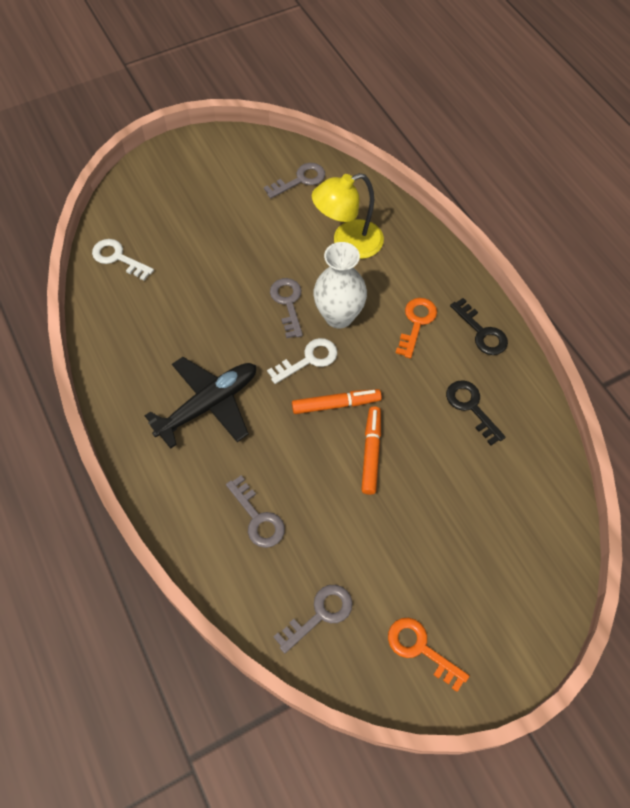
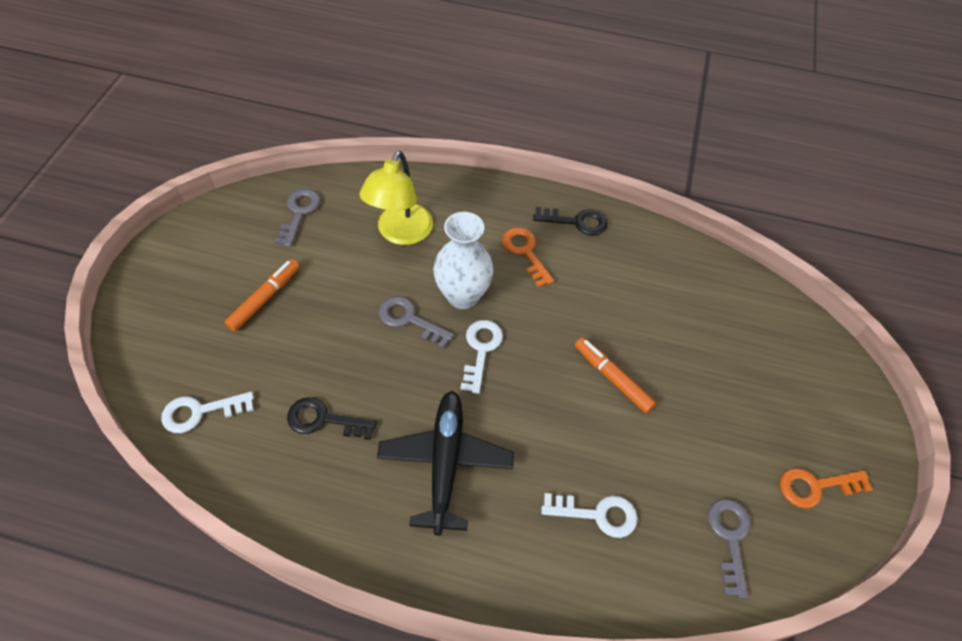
camera: 50 degrees left, 5 degrees down
grey key [226,475,285,548] -> white key [541,493,637,538]
orange marker [292,389,382,414] -> orange marker moved to [225,259,300,331]
black key [446,380,505,445] -> black key moved to [287,397,377,440]

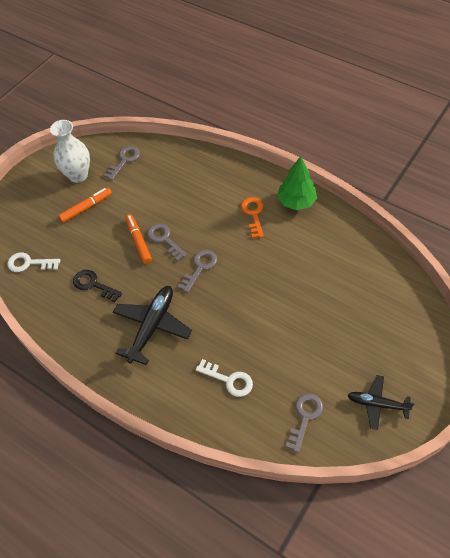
camera: 25 degrees right, 0 degrees up
yellow lamp [359,151,433,245] -> none
white vase [433,212,494,309] -> white vase moved to [50,120,90,183]
white key [460,320,503,394] -> grey key [178,250,217,293]
black key [533,207,608,236] -> green tree [277,156,317,210]
orange marker [575,337,656,413] -> orange marker moved to [125,214,152,264]
orange key [780,468,873,508] -> black plane [347,375,415,430]

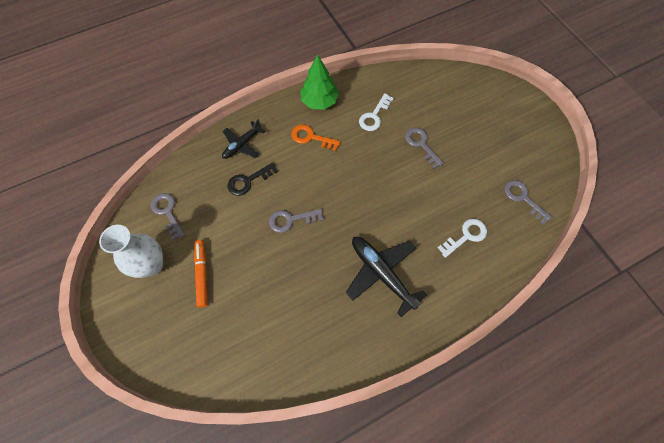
camera: 65 degrees left, 10 degrees up
white key [7,252,60,272] -> white key moved to [359,93,394,131]
black key [73,270,122,302] -> black key moved to [228,162,278,196]
orange marker [125,214,152,264] -> none
grey key [178,250,217,293] -> grey key moved to [405,127,444,169]
black plane [347,375,415,430] -> black plane moved to [222,119,265,159]

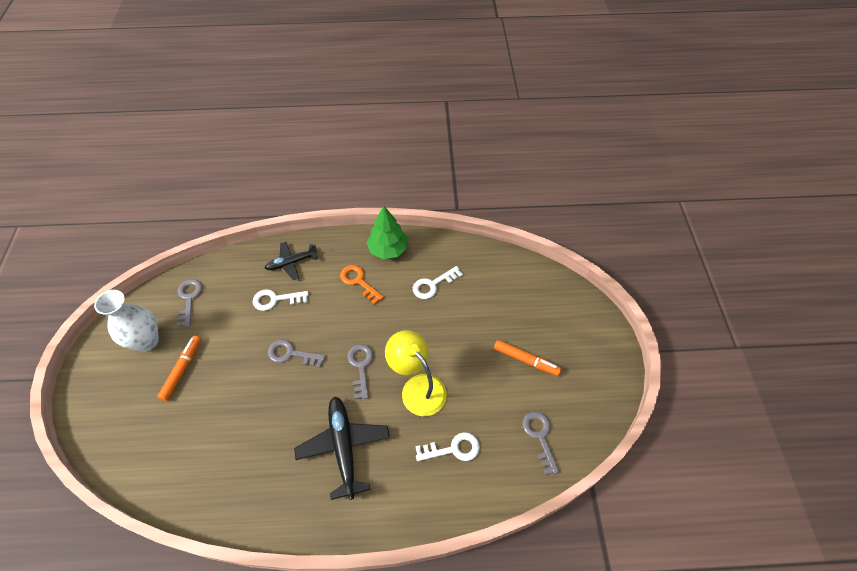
camera: 25 degrees right, 10 degrees down
black key [228,162,278,196] -> white key [253,289,309,311]
grey key [405,127,444,169] -> grey key moved to [347,344,374,399]
none -> yellow lamp [385,330,447,416]
none -> orange marker [494,340,561,376]

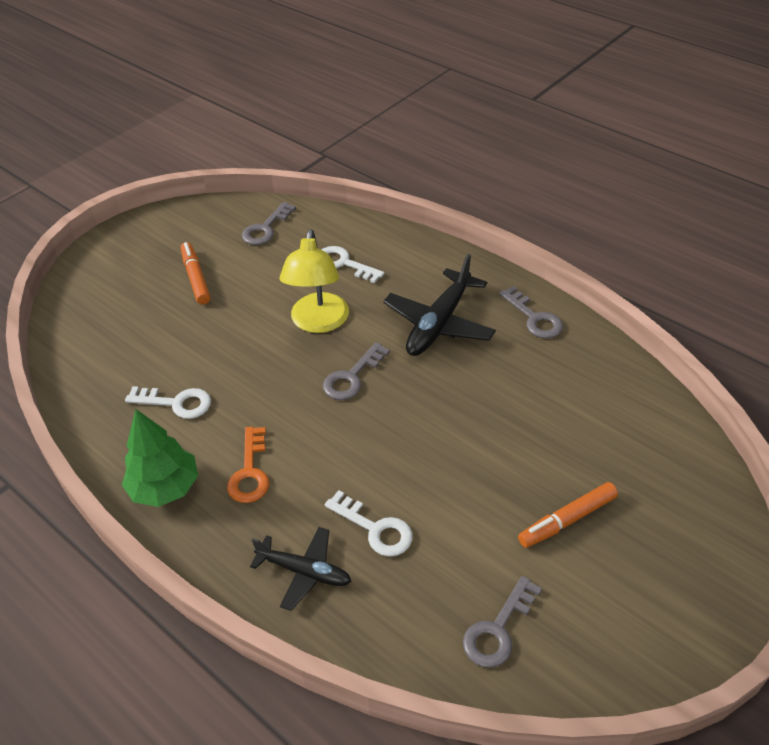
camera: 135 degrees left, 10 degrees down
white vase [94,290,159,352] -> none
grey key [268,339,325,368] -> grey key moved to [499,286,563,338]

